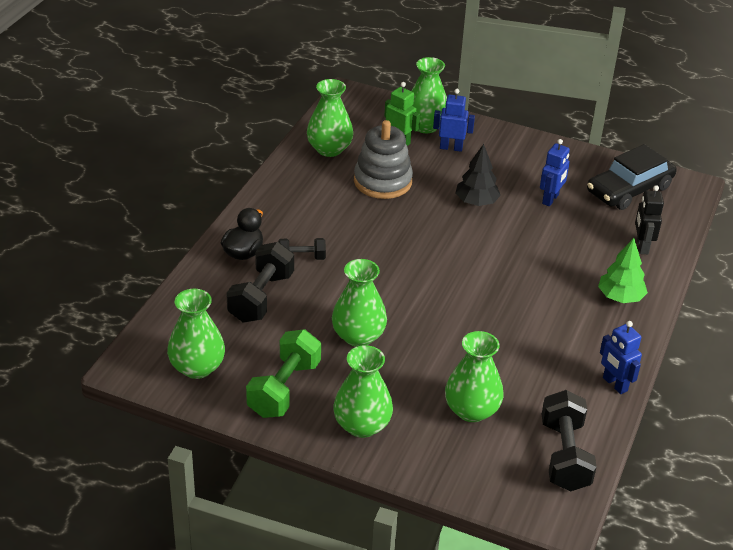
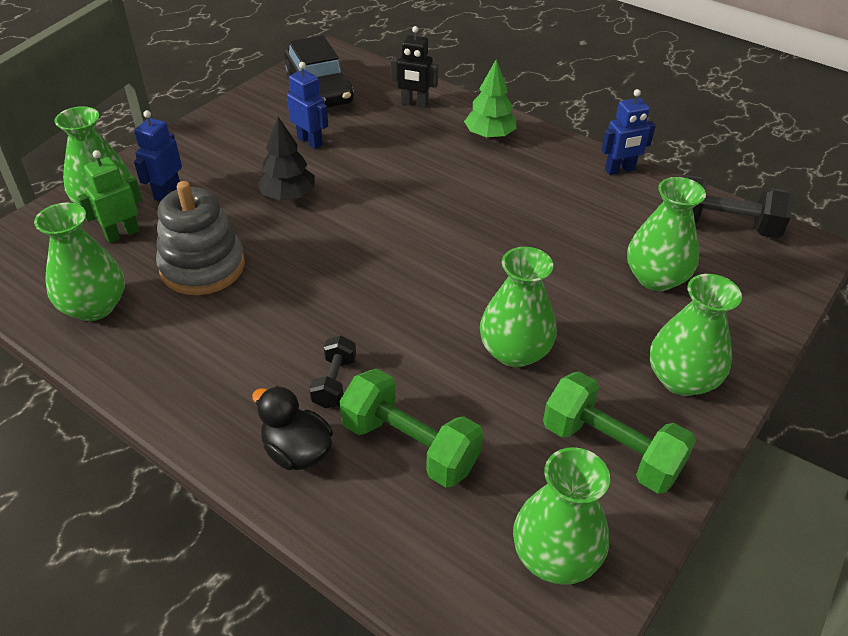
camera: 75 degrees left, 5 degrees up
black dumbbell [226,242,294,323] -> green dumbbell [339,369,483,488]

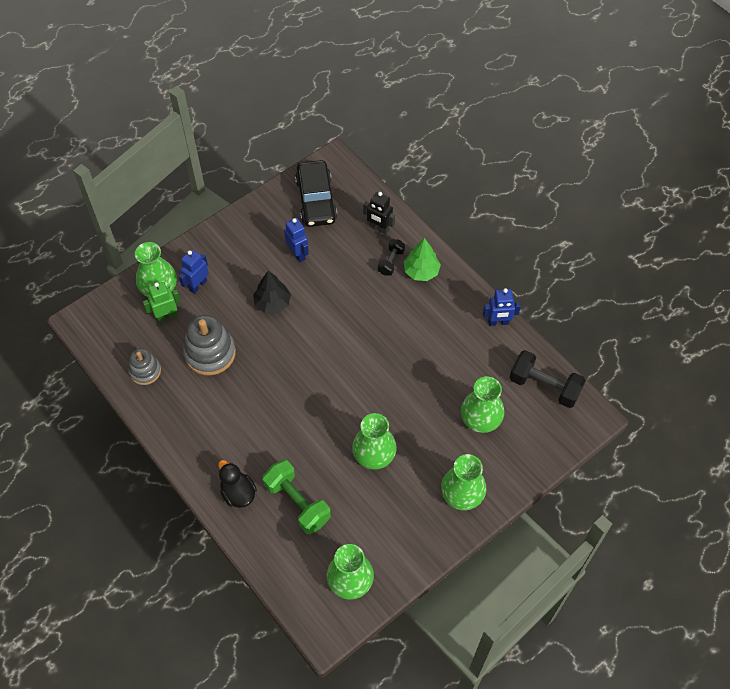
camera: 15 degrees right, 15 degrees up
green vase [34,203,125,321] -> grey stacking toy [128,348,161,385]
black dumbbell [309,335,356,409] -> black dumbbell moved to [378,239,405,275]
green dumbbell [543,372,696,494] -> none

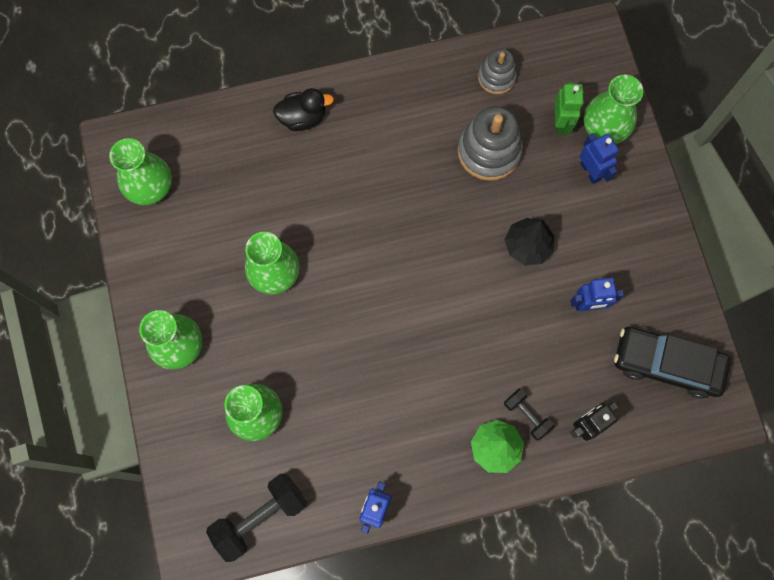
camera: 115 degrees right, 15 degrees up
green dumbbell [262,460,331,534] -> none

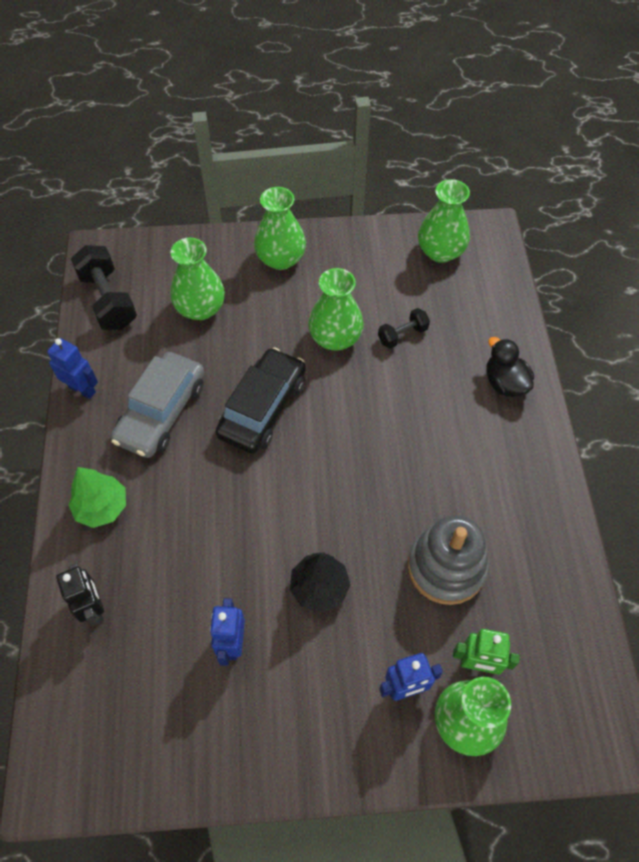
camera: 100 degrees right, 15 degrees down
black duck [273,88,334,131] -> black duck turned 150 degrees clockwise [487,337,534,397]
grey stacking toy [478,48,517,94] -> none
black dumbbell [504,388,554,441] -> black dumbbell moved to [378,308,430,349]
black car [614,327,731,399] -> black car moved to [215,347,306,454]
none -> grey car [111,352,204,458]

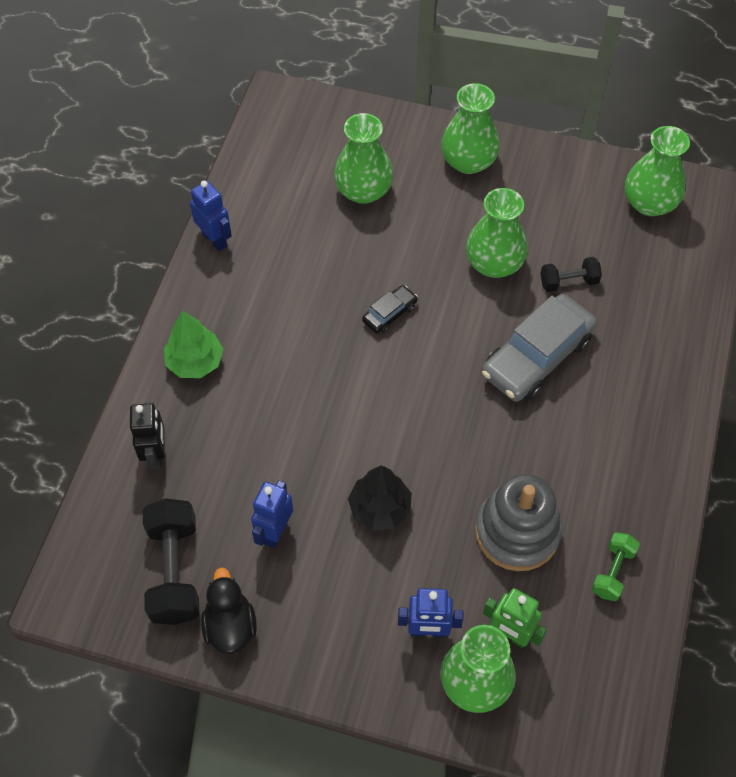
camera: 20 degrees right, 0 degrees up
black dumbbell [71,245,137,330] -> black dumbbell moved to [143,498,200,625]
grey car [111,352,204,458] -> grey car moved to [482,294,597,402]
black car [215,347,306,454] -> black car [362,285,418,333], size x0.47
black duck [487,337,534,397] -> black duck moved to [201,567,257,654]
none -> green dumbbell [592,532,640,601]

